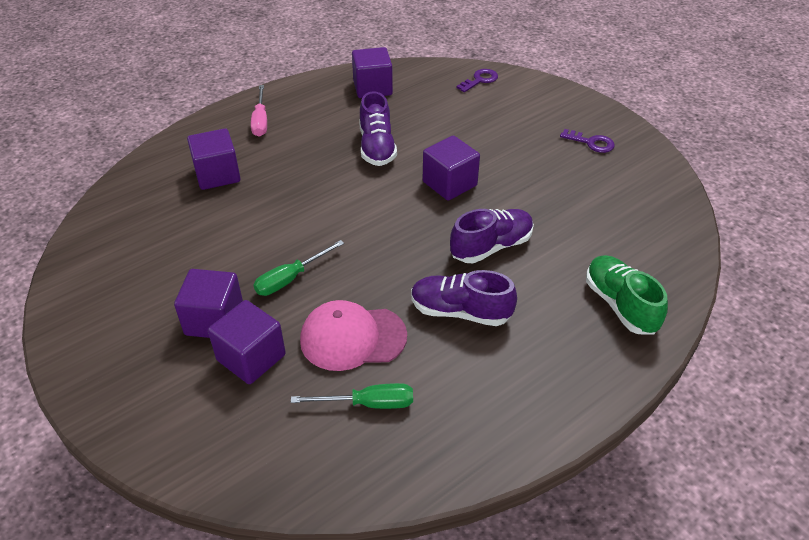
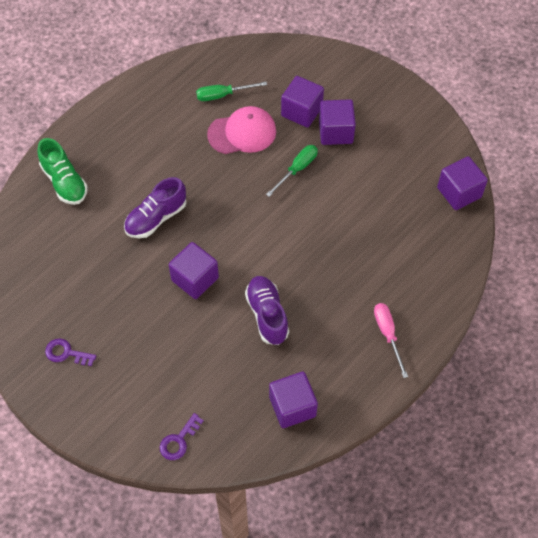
camera: 170 degrees right, 15 degrees up
purple cube [187,128,241,190] -> purple cube moved to [437,156,488,210]
purple shoe [411,270,517,326] -> none

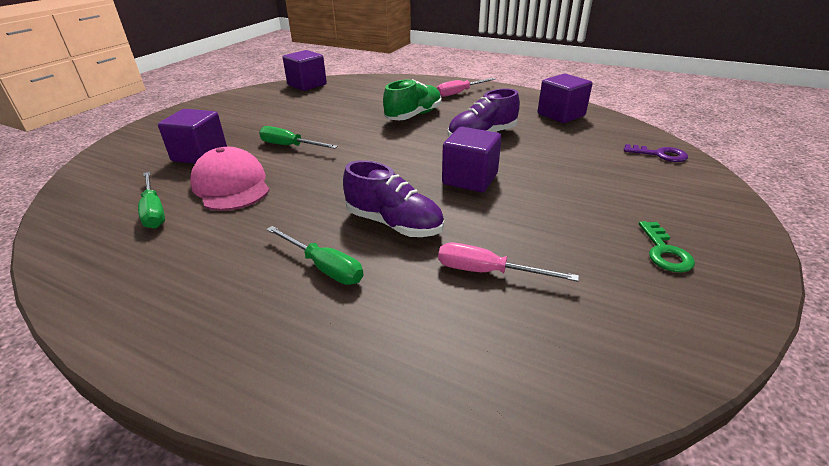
camera: 105 degrees left, 25 degrees down
green shoe [37,138,88,205] -> green shoe moved to [383,79,442,120]
purple key [45,339,96,366] -> green key [639,221,695,272]
purple cube [319,99,356,145] -> none
none -> green screwdriver [266,226,363,285]
none -> pink screwdriver [438,242,579,282]

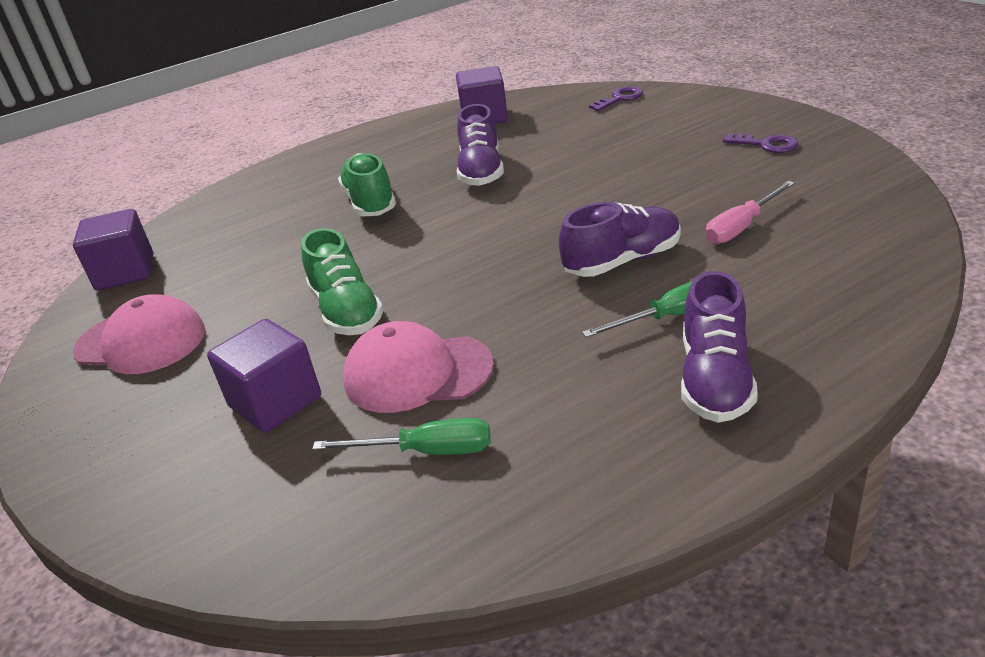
camera: 55 degrees left, 0 degrees up
green screwdriver [259,126,338,149] -> green shoe [301,228,384,335]
pink screwdriver [437,78,496,97] -> none
purple cube [442,127,502,192] -> none
green key [639,221,695,272] -> purple key [723,133,798,153]
none -> pink cap [73,294,205,374]
none -> purple shoe [681,271,758,423]

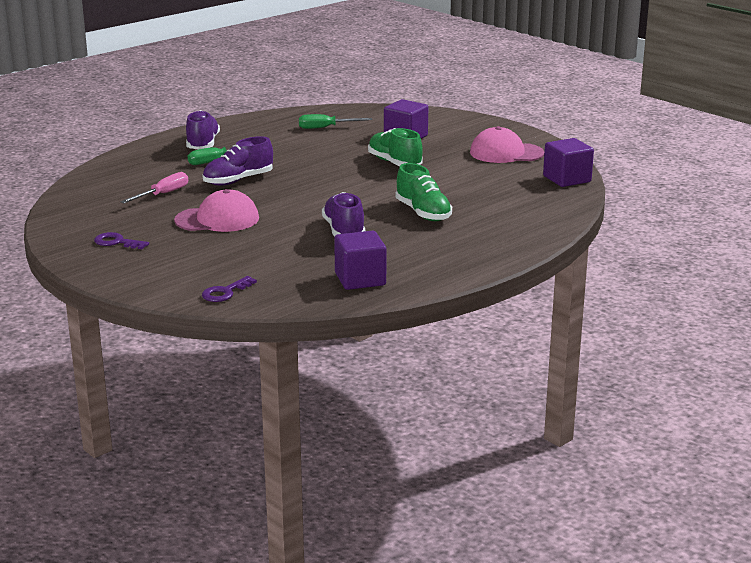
camera: 165 degrees right, 10 degrees down
pink cap [343,321,494,413] -> pink cap moved to [174,189,259,232]

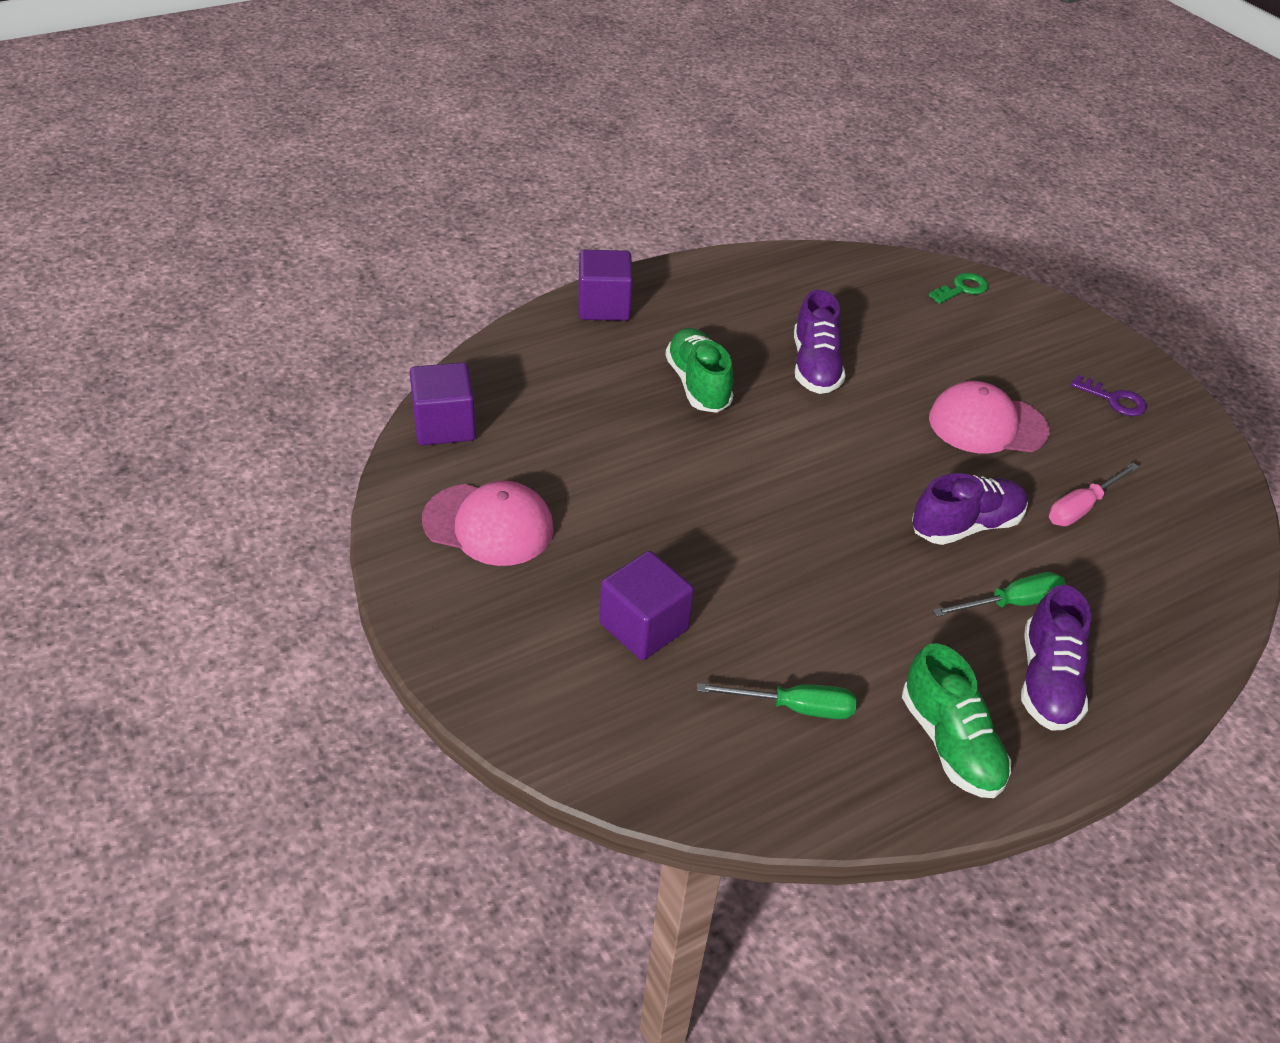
camera: 170 degrees left, 20 degrees up
purple key [202,276,257,302] -> green key [929,273,988,304]
purple cube [334,230,386,290] -> purple cube moved to [579,249,633,321]
green shoe [368,128,423,166] -> green shoe moved to [902,643,1011,798]

